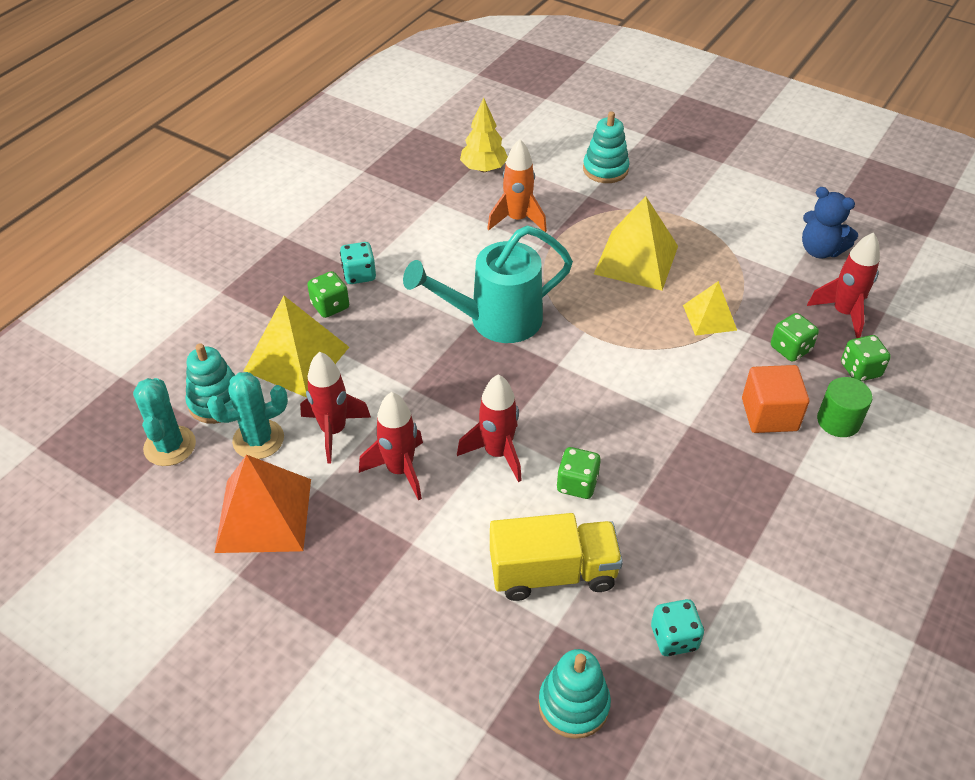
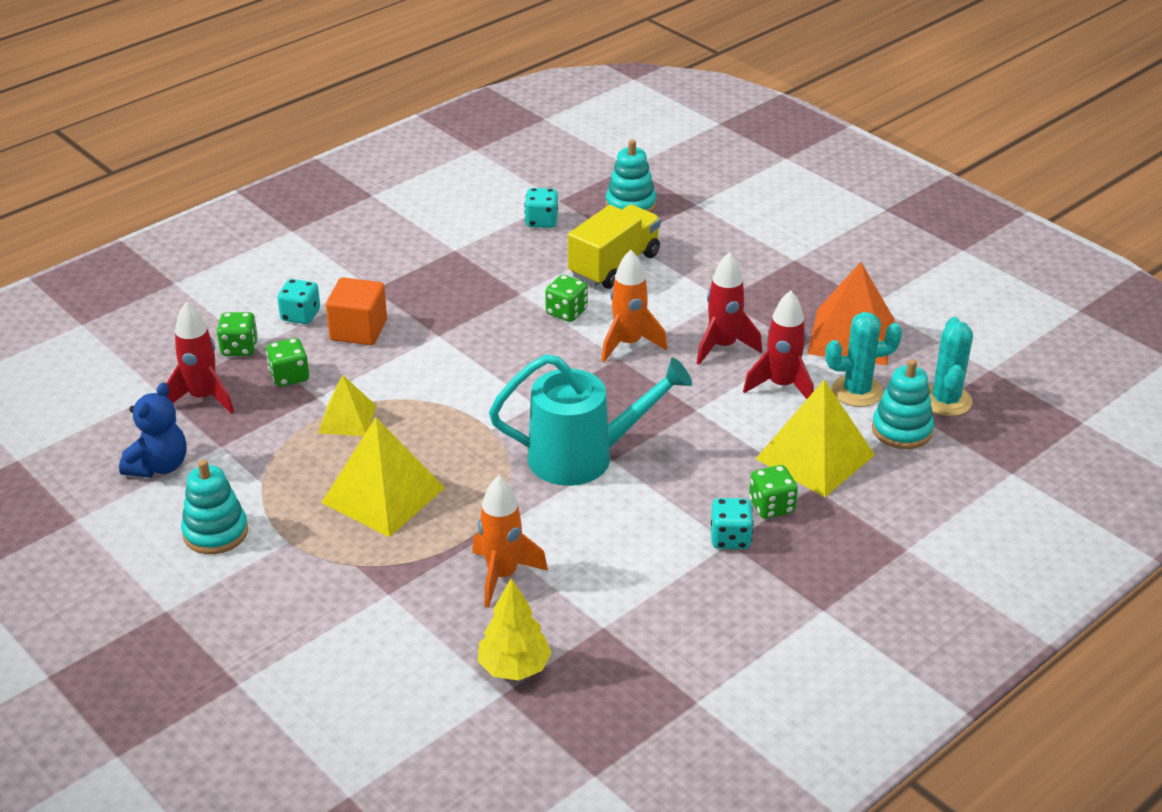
camera: 165 degrees left, 10 degrees down
red rocket [457,374,522,482] -> orange rocket [601,250,667,362]
yellow truck [490,513,623,601] -> yellow truck turned 120 degrees clockwise [568,205,661,289]
turquoise stacking toy [583,111,630,183] -> turquoise stacking toy moved to [181,459,248,554]
blue teddy bear [802,187,858,259] -> blue teddy bear turned 60 degrees clockwise [119,382,187,478]
green cylinder [817,377,872,437] -> turquoise dice [277,279,320,324]

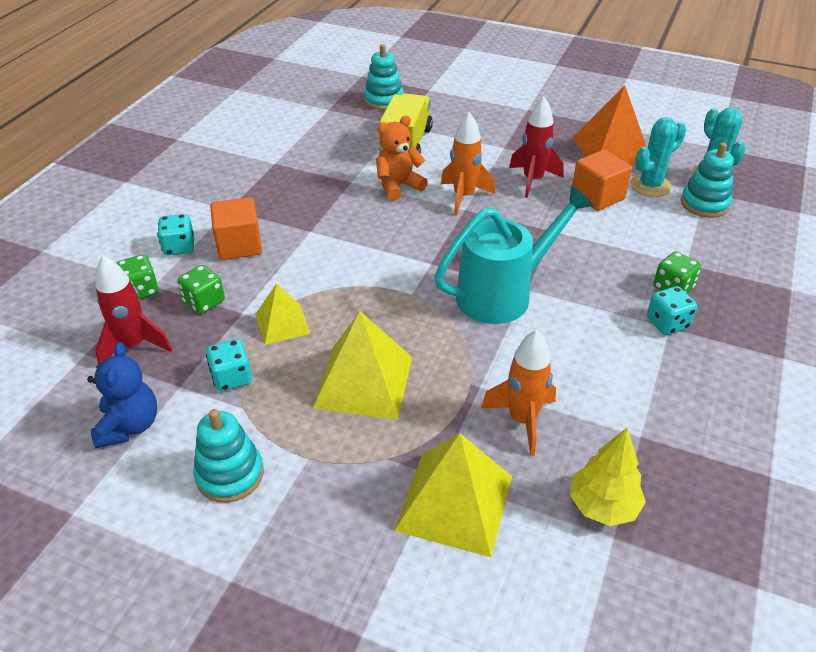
camera: 25 degrees left, 5 degrees up
turquoise dice [524,188,558,228] -> turquoise dice moved to [206,339,252,391]
green dice [545,275,588,322] -> orange teddy bear [376,116,428,201]
red rocket [743,290,814,399] -> orange cube [572,149,632,211]
yellow pyramid [756,380,875,497] -> yellow pyramid moved to [394,433,512,557]

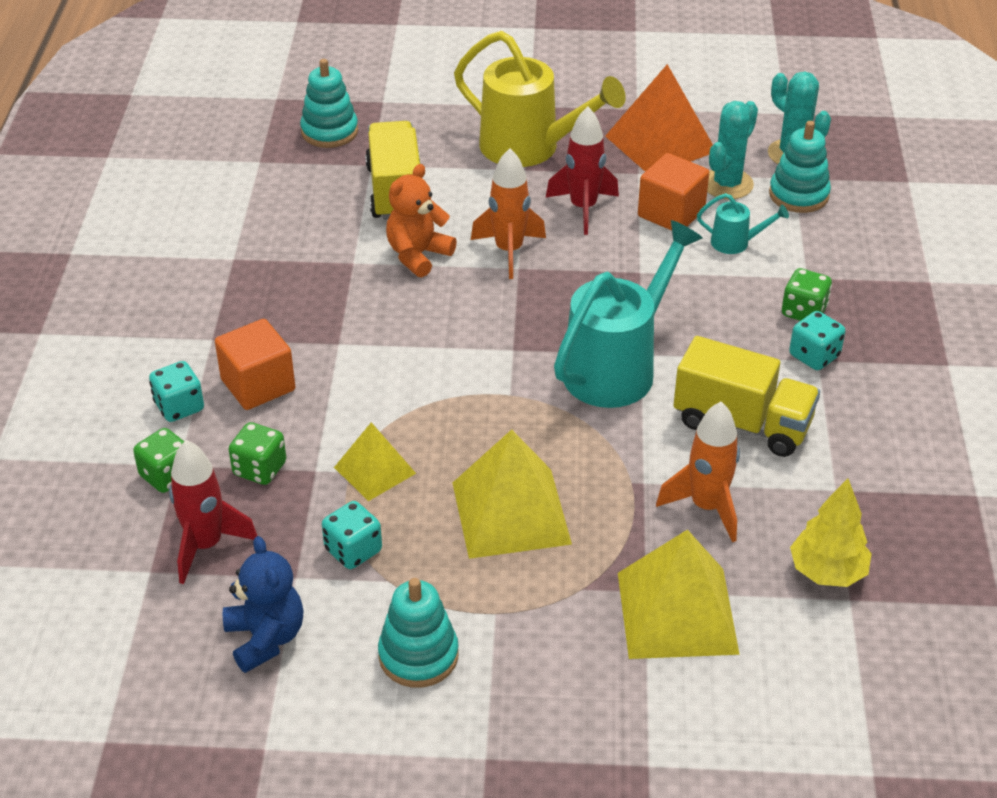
camera: 20 degrees left, 0 degrees up
none -> yellow watering can [454,31,626,167]
none -> yellow truck [673,336,820,457]
none -> turquoise watering can [697,193,789,254]

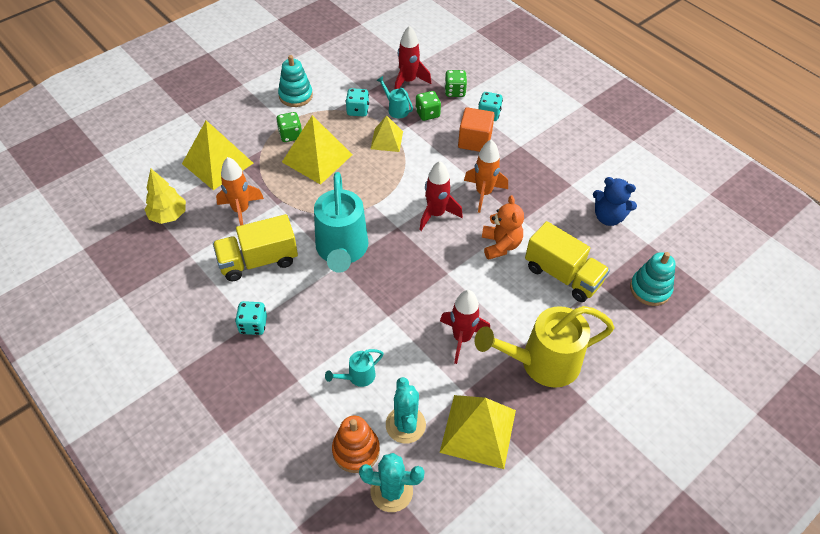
camera: 135 degrees right, 10 degrees up
blue teddy bear [223,536,304,673] -> blue teddy bear moved to [593,177,637,226]
orange rocket [471,148,546,279] -> orange rocket moved to [464,139,508,213]
orange pyramid [605,64,713,172] -> yellow pyramid [440,395,516,469]
orange cube [638,153,709,230] -> none
turquoise stacking toy [769,121,831,213] -> orange stacking toy [332,416,380,473]
green dice [782,268,832,321] -> green dice moved to [276,112,302,142]
none -> turquoise watering can [376,76,413,118]
none -> red rocket [419,161,463,231]

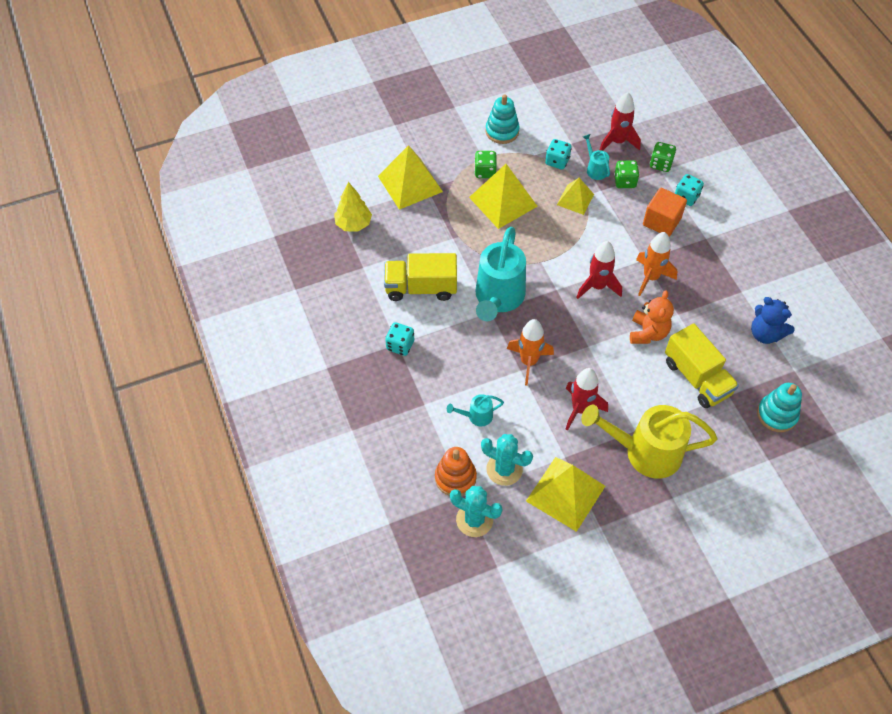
camera: 20 degrees right, 5 degrees up
orange rocket [216,157,264,226] -> orange rocket moved to [507,319,554,386]
turquoise cactus [386,377,426,443] -> turquoise cactus turned 75 degrees counterclockwise [481,434,533,486]

